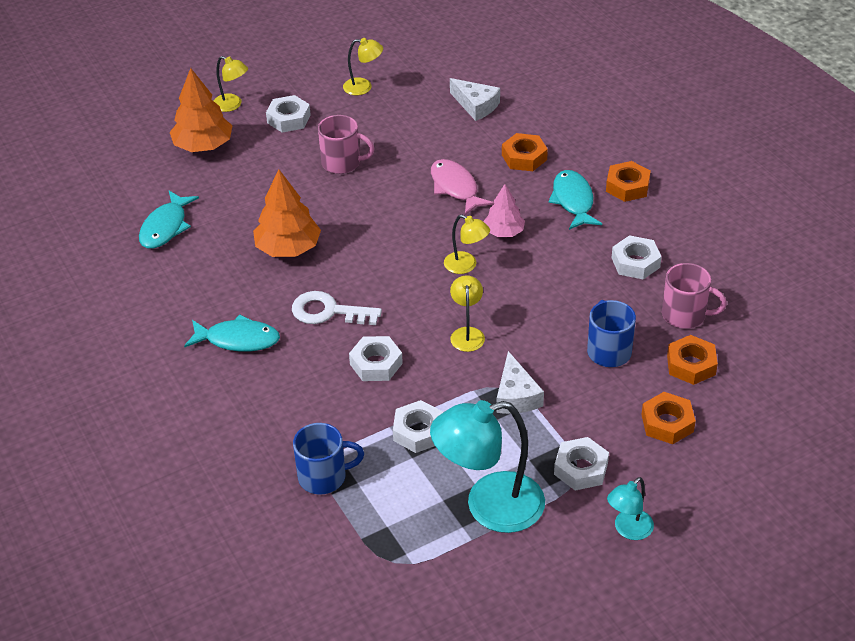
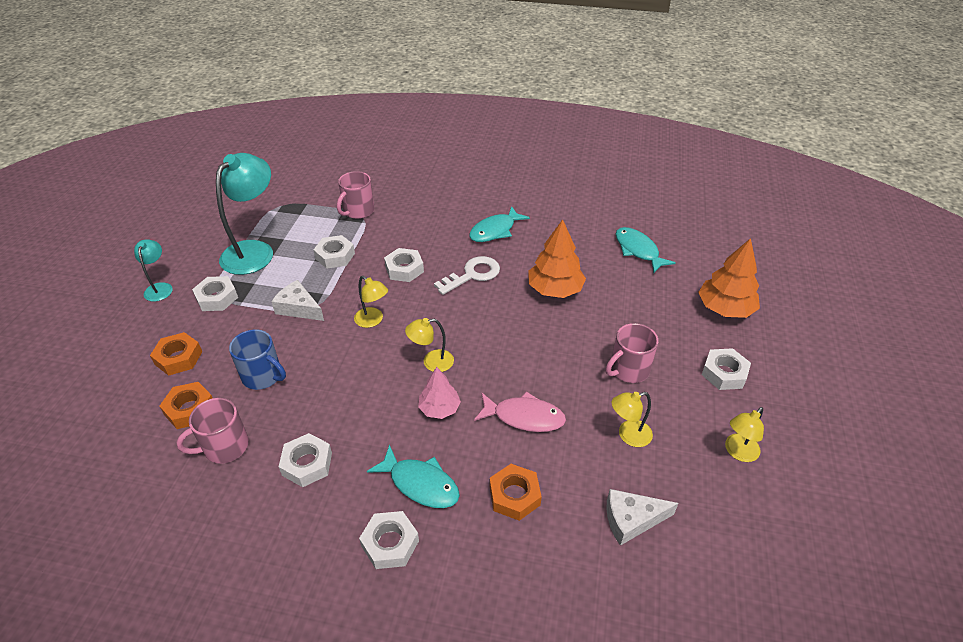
camera: 130 degrees right, 0 degrees up
yellow lamp [214,56,248,112] -> yellow lamp moved to [612,392,653,447]
blue mug [293,423,364,495] -> pink mug [337,171,374,219]
orange nut [606,161,651,202] -> white nut [359,511,419,569]

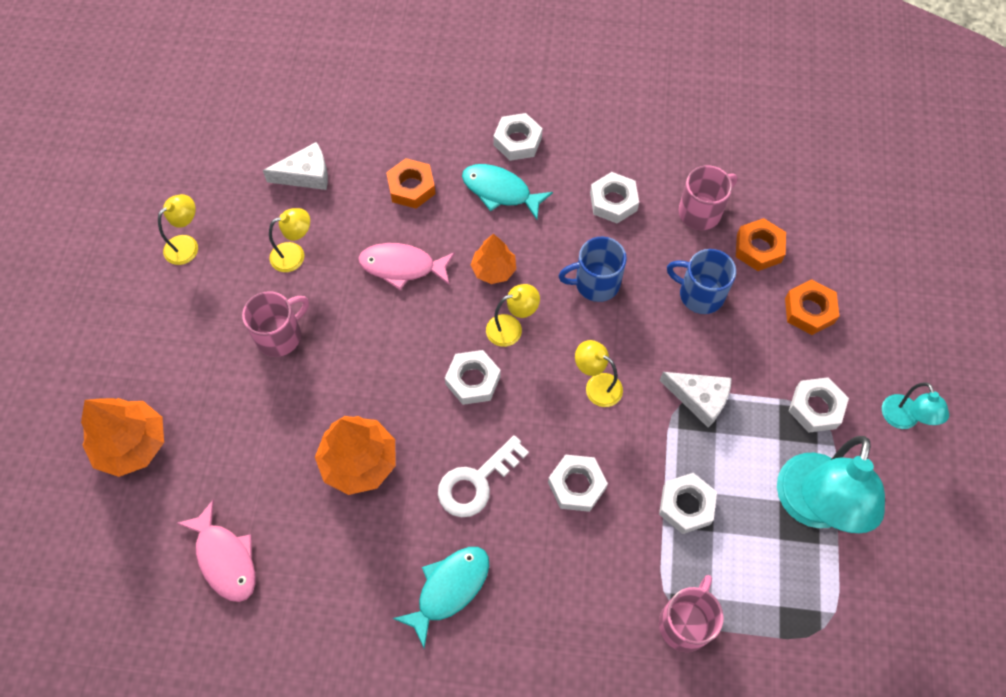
camera: 175 degrees right, 20 degrees up
pink tree [418,367,461,419] -> orange tree [471,234,516,284]
turquoise fish [616,227,676,273] -> pink fish [176,499,256,602]
white nut [702,348,751,390] -> white nut moved to [445,350,501,405]
none -> blue mug [559,237,627,302]

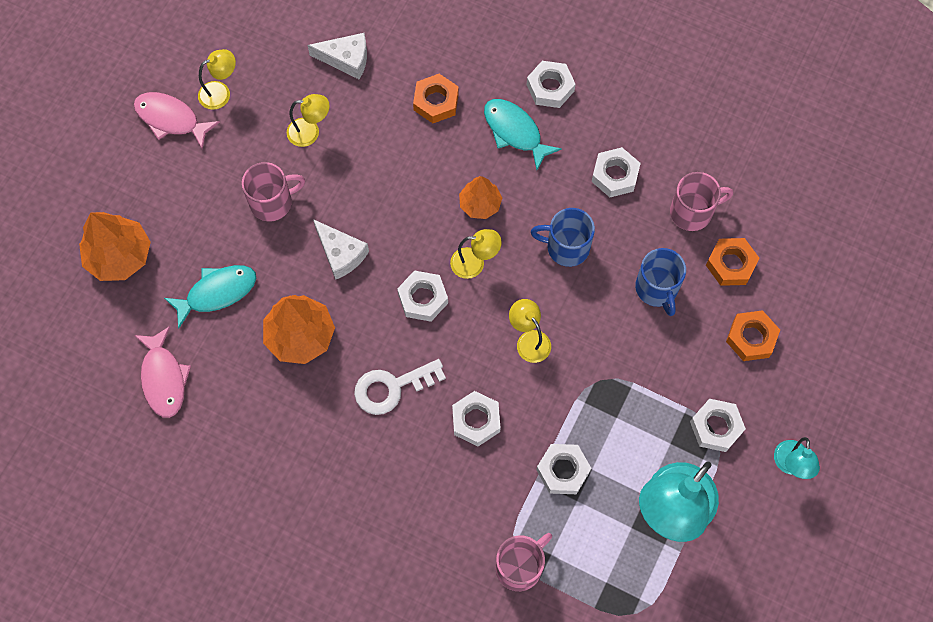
camera: 20 degrees right, 5 degrees up
pink fish [358,243,455,290] -> pink fish moved to [134,92,220,149]
turquoise fish [393,547,489,648] -> turquoise fish moved to [164,265,256,329]
white cheese [660,372,732,428] -> white cheese moved to [313,219,369,280]
blue mug [667,249,736,314] -> blue mug turned 150 degrees counterclockwise [635,248,686,316]

